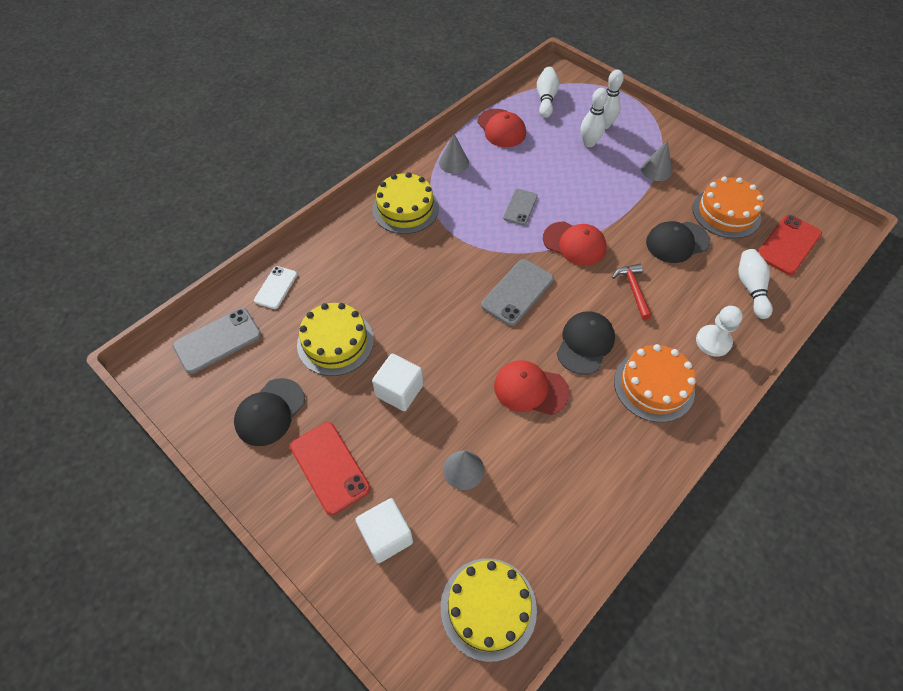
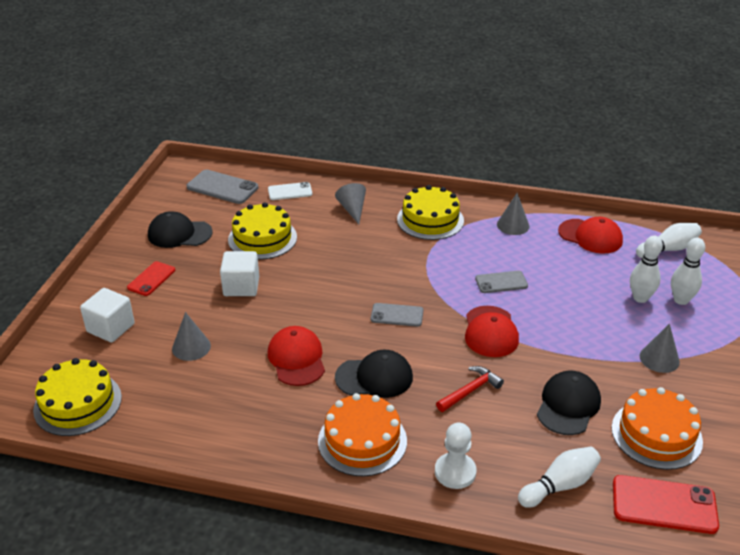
camera: 60 degrees right, 20 degrees down
red phone [290,422,371,515] -> red phone [127,261,175,296], size x0.64
red cap [477,109,526,147] -> red cap turned 90 degrees counterclockwise [558,217,623,254]
grey phone [481,259,554,326] -> grey phone [371,303,424,327], size x0.64
black cap [646,221,711,263] -> black cap turned 75 degrees clockwise [537,370,601,435]
none -> grey cone [335,183,366,224]

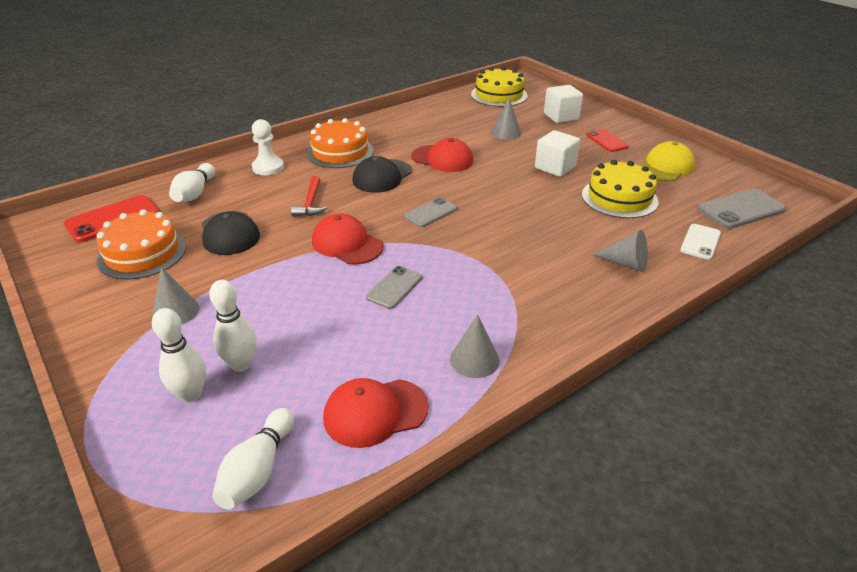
camera: 130 degrees right, 0 degrees up
black cap [148,211,213,248] -> yellow cap [639,141,695,182]
yellow cake [397,185,464,240] -> none

